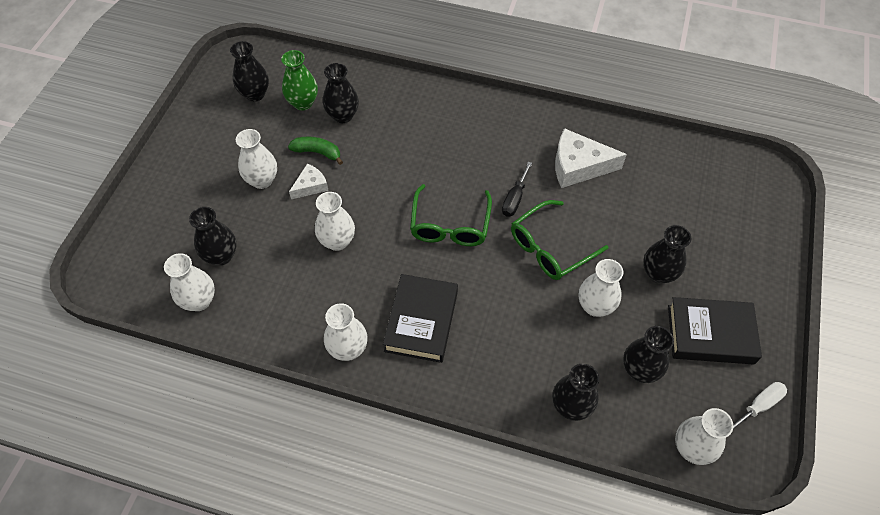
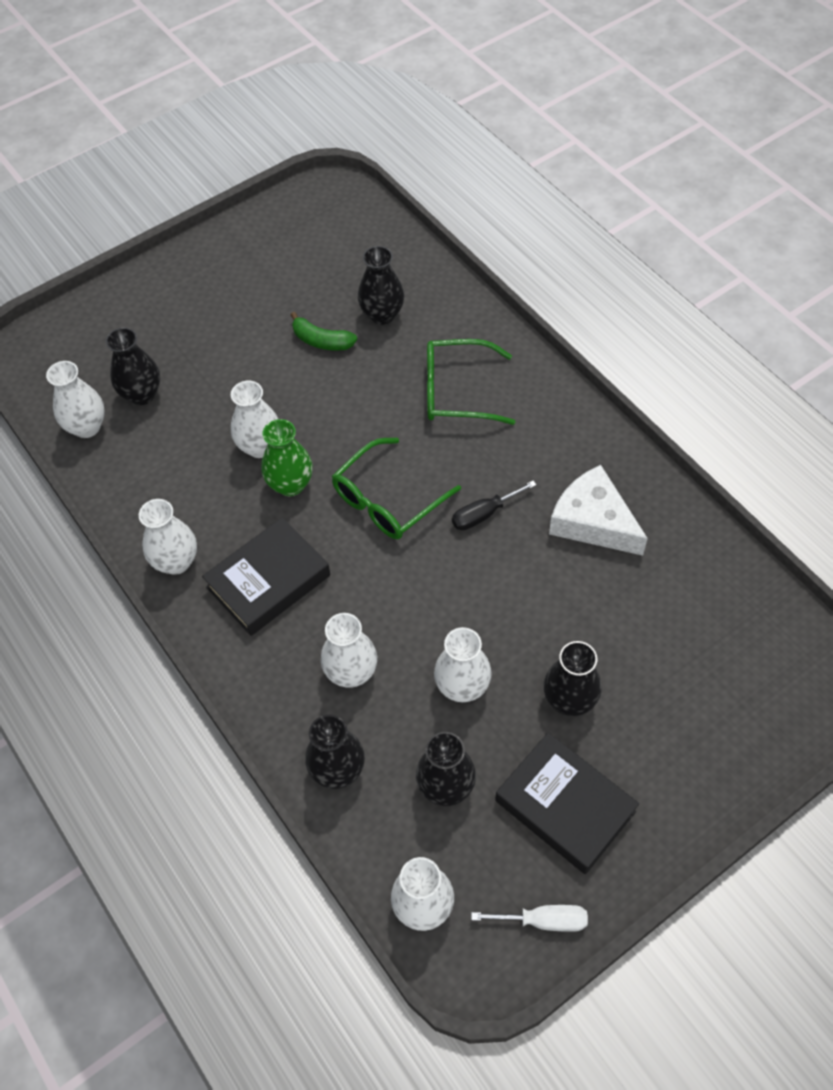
camera: 40 degrees right, 0 degrees up
black vase [230,41,269,102] -> none
white vase [236,129,277,189] -> white vase moved to [321,613,377,688]
green vase [281,50,318,111] -> green vase moved to [261,419,313,496]
green banana [288,137,343,165] -> green banana turned 150 degrees clockwise [291,312,357,351]
white cheese [289,163,329,199] -> none
green glasses [511,200,608,280] -> green glasses moved to [427,339,515,425]

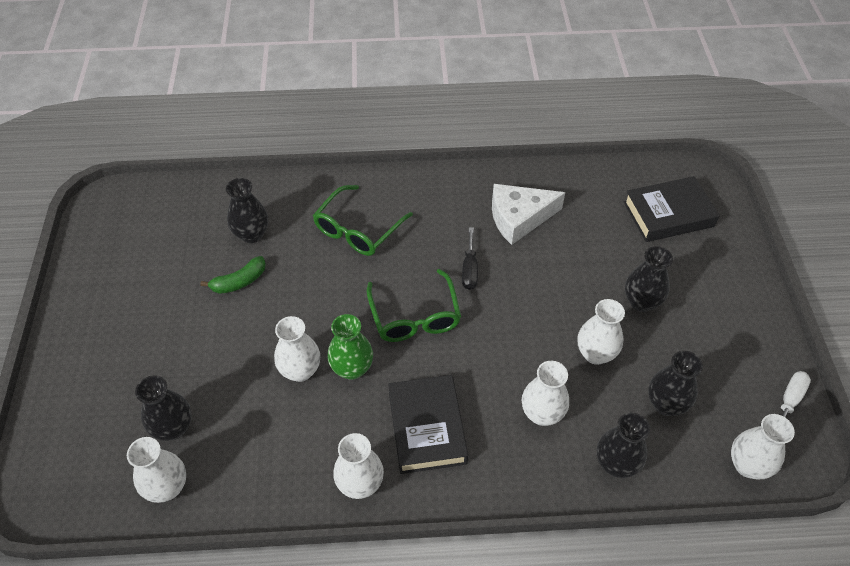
camera: 60 degrees left, 5 degrees down
black book [495,732,639,874] -> black book moved to [624,176,720,242]

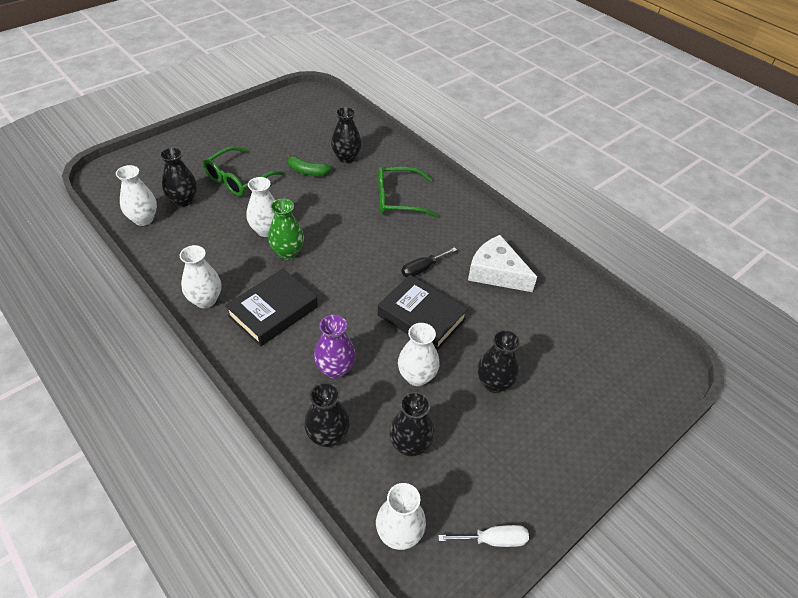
camera: 50 degrees right, 5 degrees down
green glasses [367,269,461,342] -> green glasses moved to [203,146,284,196]
white vase [522,361,569,426] -> purple vase [314,315,356,379]
black book [624,176,720,242] -> black book moved to [378,275,468,351]

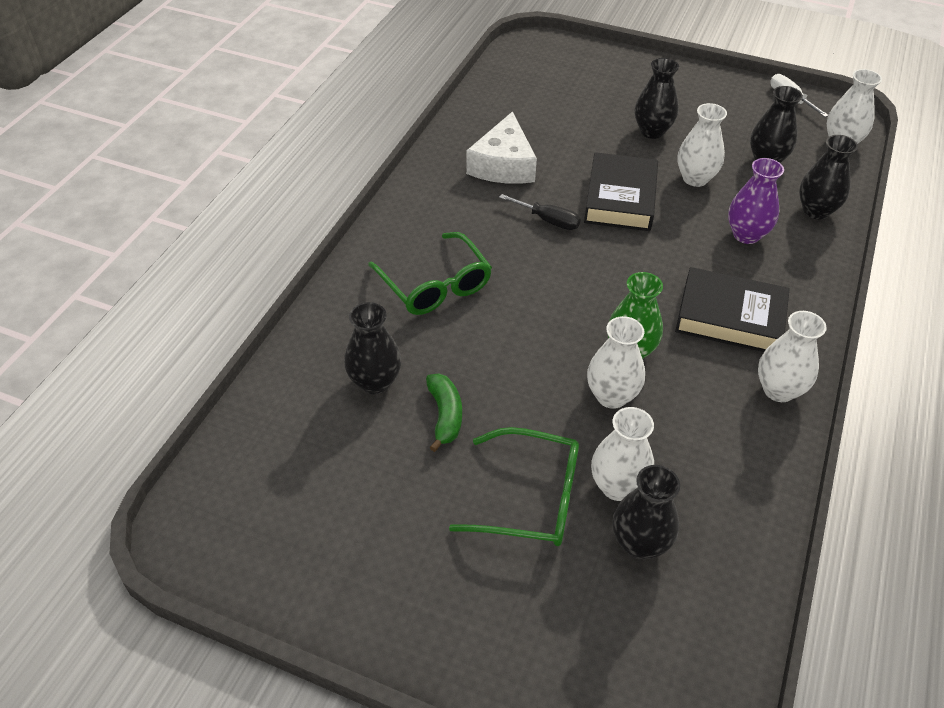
camera: 115 degrees left, 0 degrees up
white vase [116,165,157,226] -> white vase moved to [591,407,654,501]

